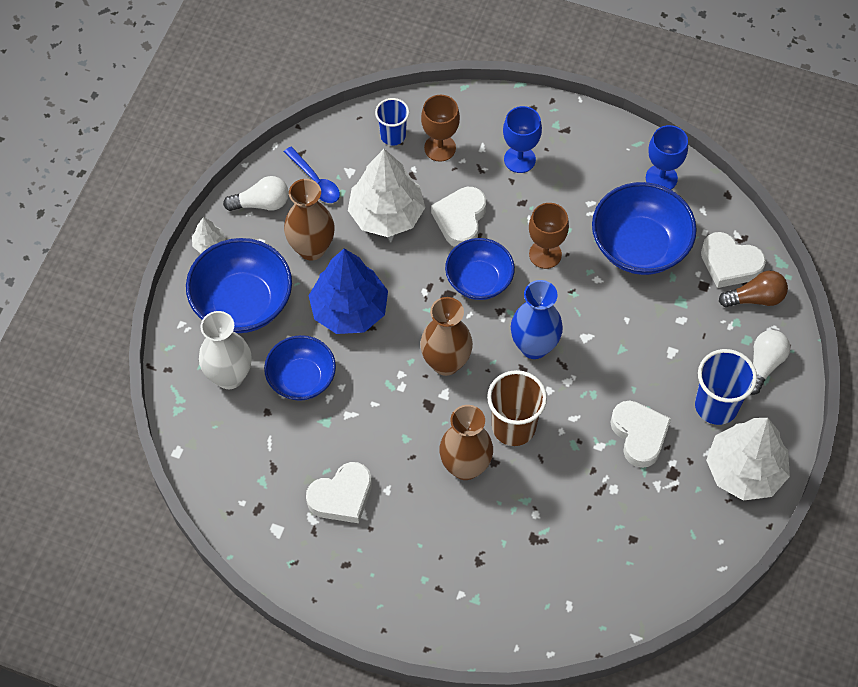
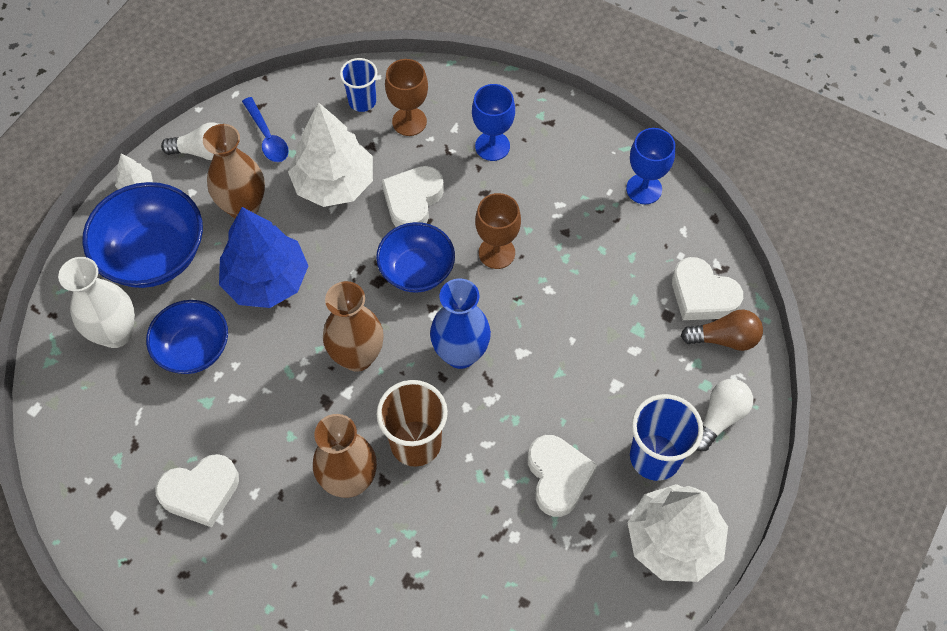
camera: 10 degrees right, 0 degrees up
blue bowl [592,182,697,275] -> none

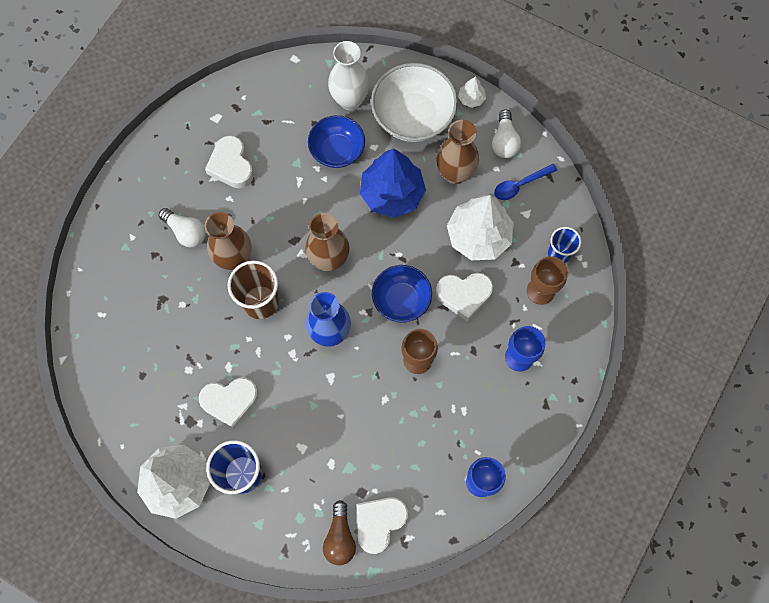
camera: 90 degrees right, 10 degrees up
blue bowl [82,182,203,288] -> white bowl [371,63,458,142]
white heart [382,166,444,227] -> white heart turned 150 degrees clockwise [436,273,493,321]
white light bulb [696,379,753,451] -> white light bulb moved to [159,208,206,247]

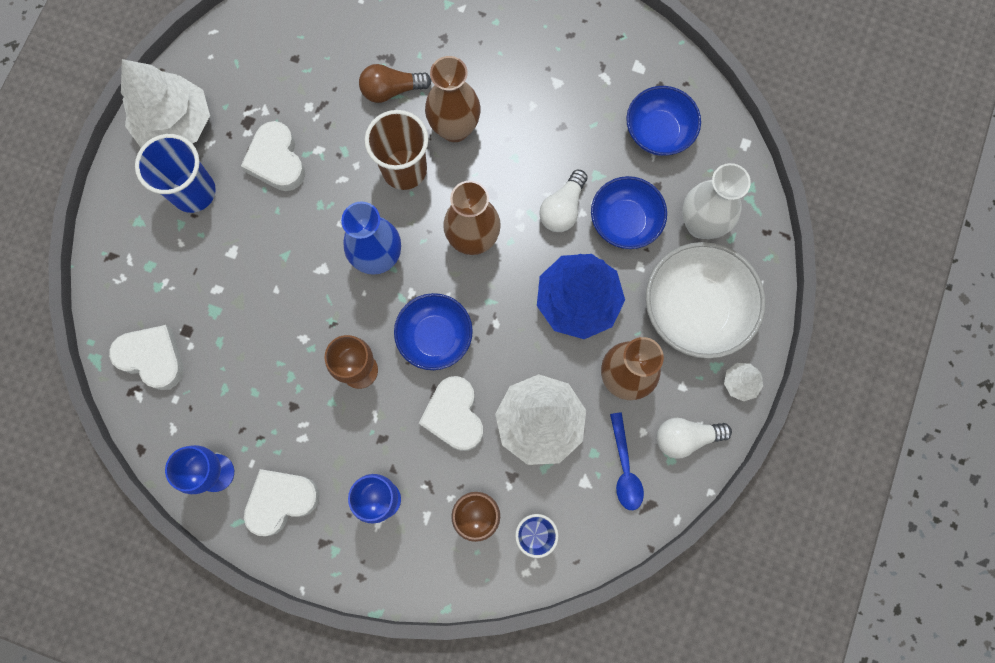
camera: 80 degrees right, 5 degrees up
white light bulb [159,208,206,247] -> white light bulb moved to [539,170,587,232]
white heart [205,135,254,188] -> white heart moved to [244,469,320,536]
brown light bulb [323,500,356,565] -> brown light bulb moved to [359,64,432,103]
blue spoon [494,164,557,200] -> blue spoon turned 150 degrees counterclockwise [610,412,644,510]
none -> blue bowl [626,86,701,156]

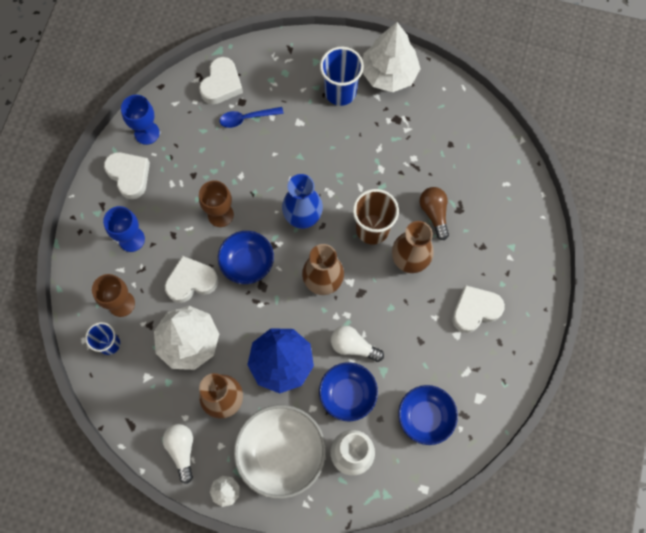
camera: 85 degrees right, 5 degrees down
white heart [241,121,305,191] -> white heart moved to [452,285,505,333]
blue spoon [610,412,644,510] -> blue spoon moved to [219,107,284,128]

